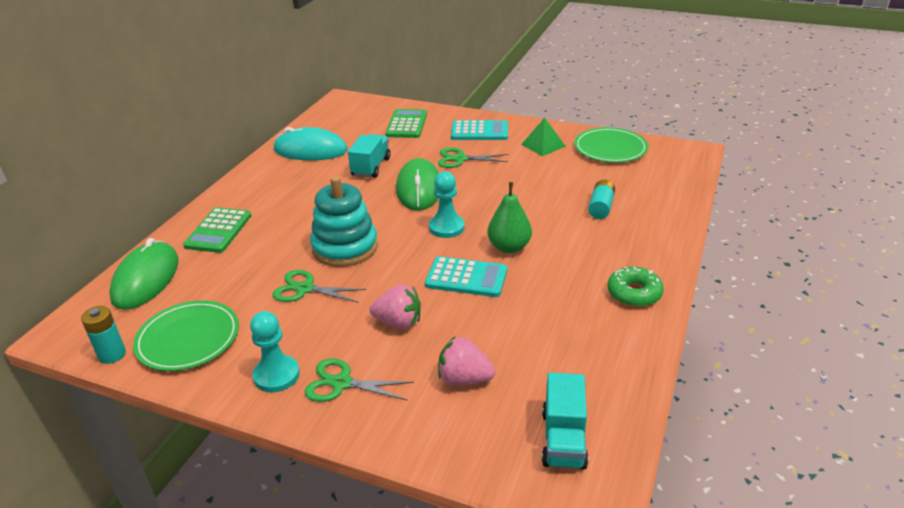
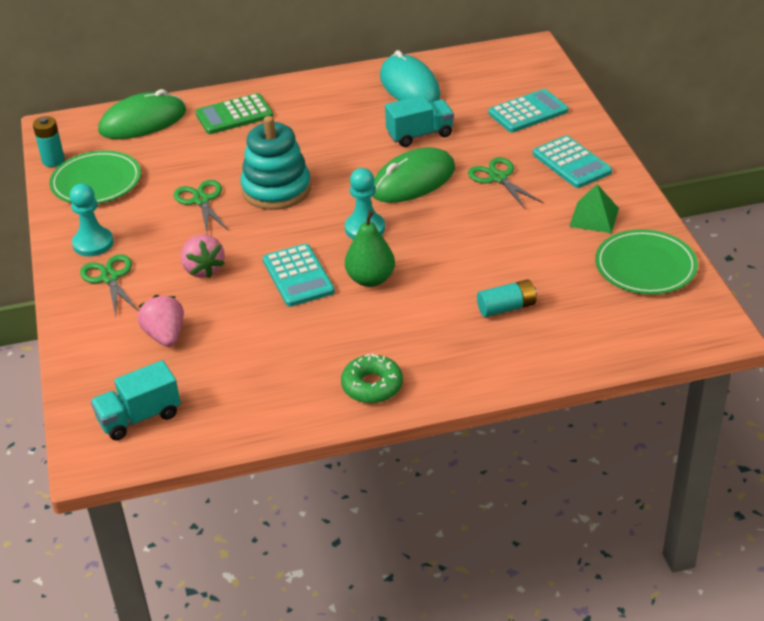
camera: 55 degrees right, 5 degrees up
green calculator [385,109,427,138] -> turquoise calculator [488,89,568,132]

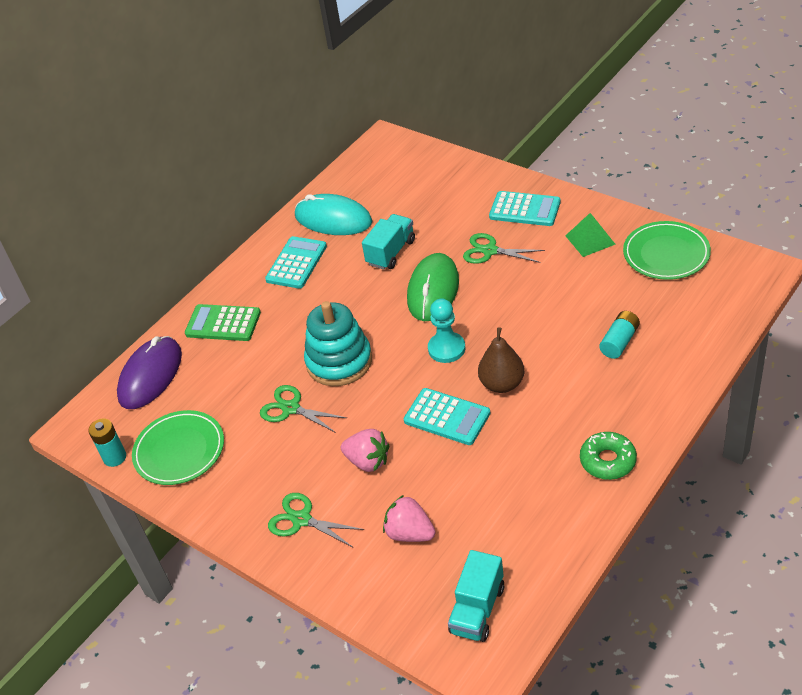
camera: 35 degrees left, 5 degrees up
turquoise pawn [70,183,114,256] -> none
green mouse [98,89,186,139] -> purple mouse [117,336,182,409]
green calculator [195,93,273,134] -> green calculator turned 75 degrees clockwise [185,304,261,341]
green pear [345,210,395,287] -> brown pear [478,327,525,393]
turquoise calculator [488,89,568,132] -> turquoise calculator moved to [265,236,327,289]

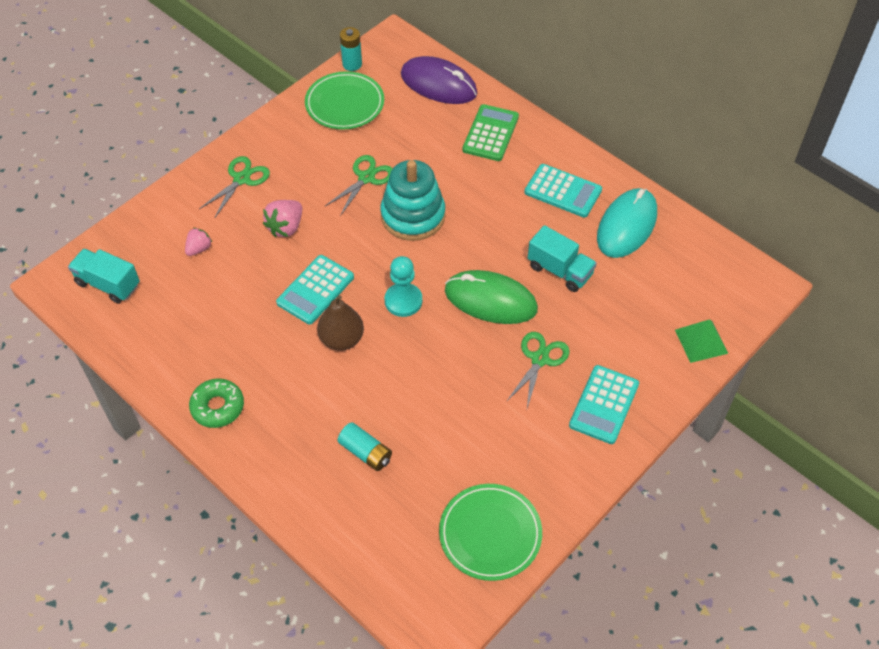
camera: 90 degrees right, 10 degrees up
pink strawberry [383,495,436,542] -> pink strawberry [185,228,212,256], size x0.65
green pyramid [565,213,616,257] -> green pyramid moved to [675,319,729,363]

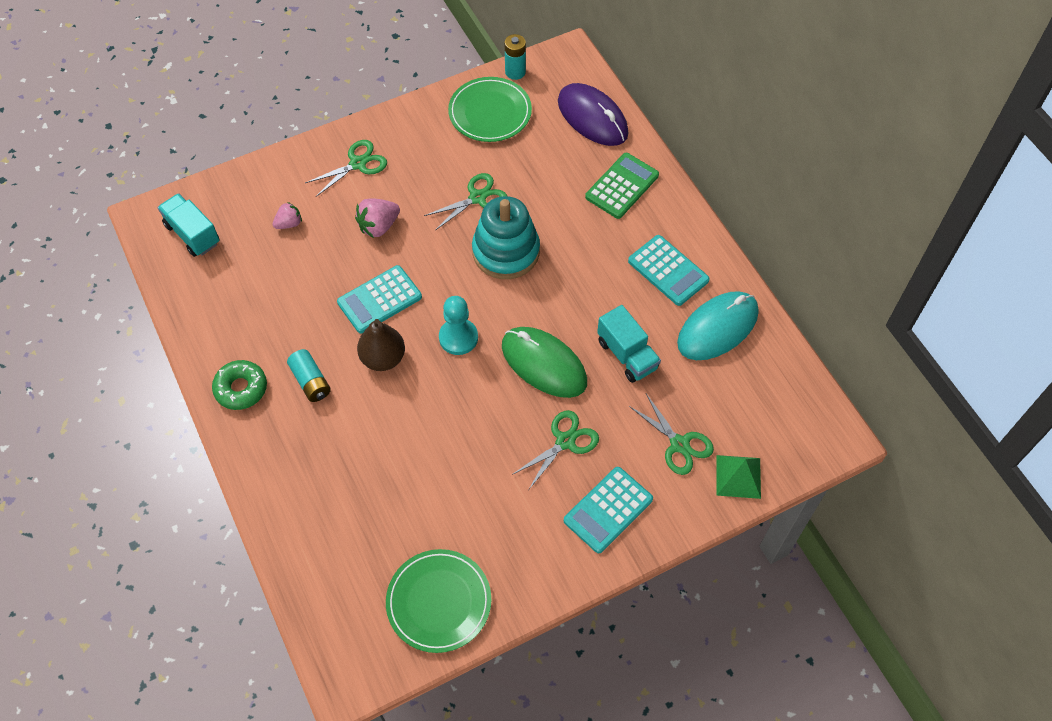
camera: 20 degrees right, 5 degrees up
turquoise battery [337,422,392,471] -> turquoise battery moved to [287,349,331,402]
none -> green scissors [629,394,714,475]

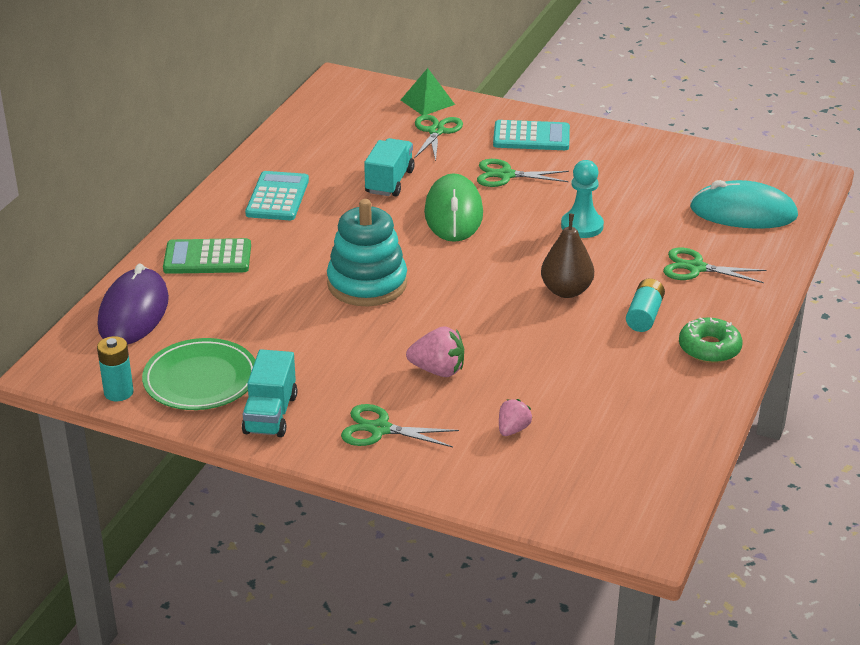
camera: 130 degrees left, 25 degrees down
turquoise truck [157,193,220,257] -> turquoise truck moved to [242,349,297,437]
pink strawberry [272,202,302,229] -> pink strawberry turned 105 degrees clockwise [499,399,532,436]
turquoise calculator [337,265,422,333] -> none
green plate [386,549,491,653] -> none
green scissors [424,173,507,230] -> green scissors moved to [663,248,766,283]
turquoise pawn [439,296,478,355] -> turquoise pawn moved to [561,160,604,238]
turquoise mouse [677,291,759,360] -> turquoise mouse moved to [690,180,798,229]

